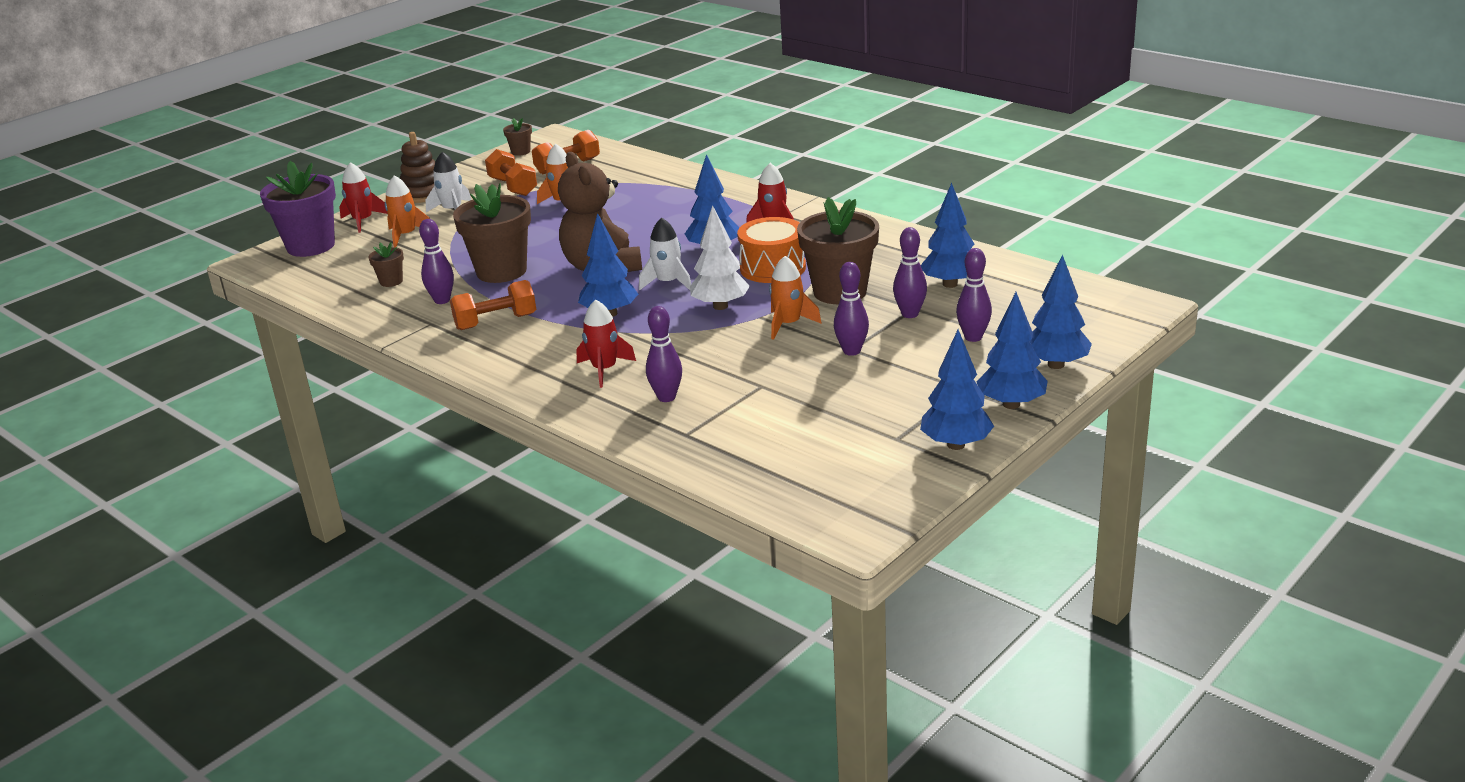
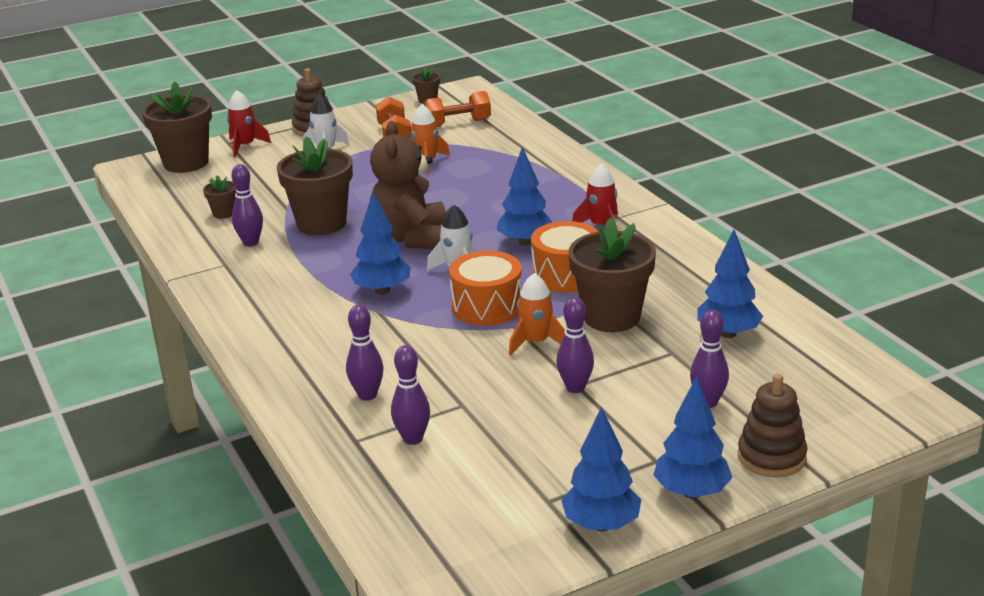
camera: 20 degrees right, 0 degrees up
purple flower pot [260,161,336,257] -> brown flower pot [142,82,212,173]
orange rocket [385,175,430,247] -> none
orange dumbbell [450,280,536,330] -> none
red rocket [577,300,636,388] -> none
white tree [690,205,750,310] -> orange drum [449,251,522,326]
purple bowling pin [893,227,927,318] -> purple bowling pin moved to [391,345,430,445]
blue tree [1029,254,1092,369] -> brown stacking toy [738,374,807,478]

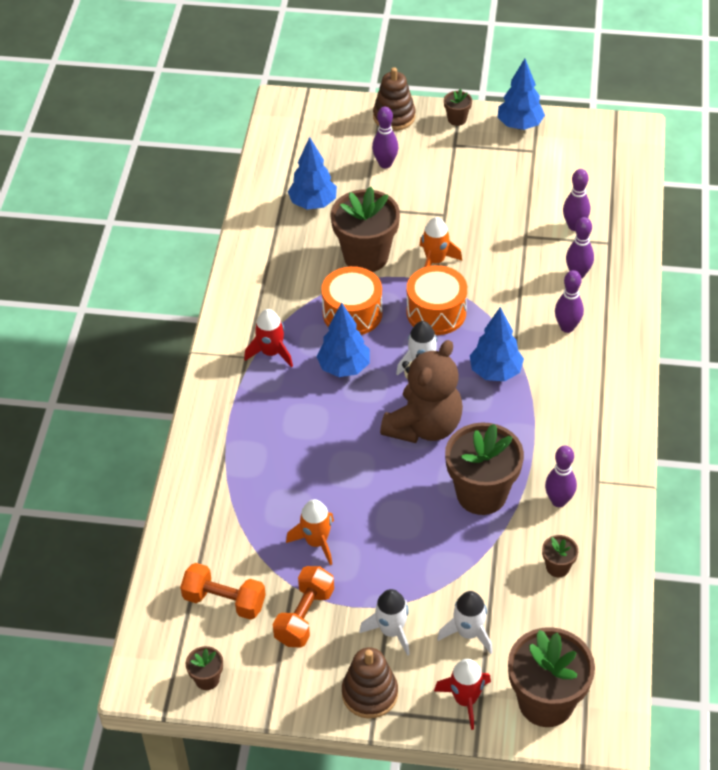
camera: 145 degrees left, 20 degrees up
purple bowling pin [556,297,594,393] -> purple bowling pin moved to [555,270,584,333]
blue tree [653,376,733,499] -> brown flower pot [444,89,472,126]
none -> white rocket [437,591,493,654]

